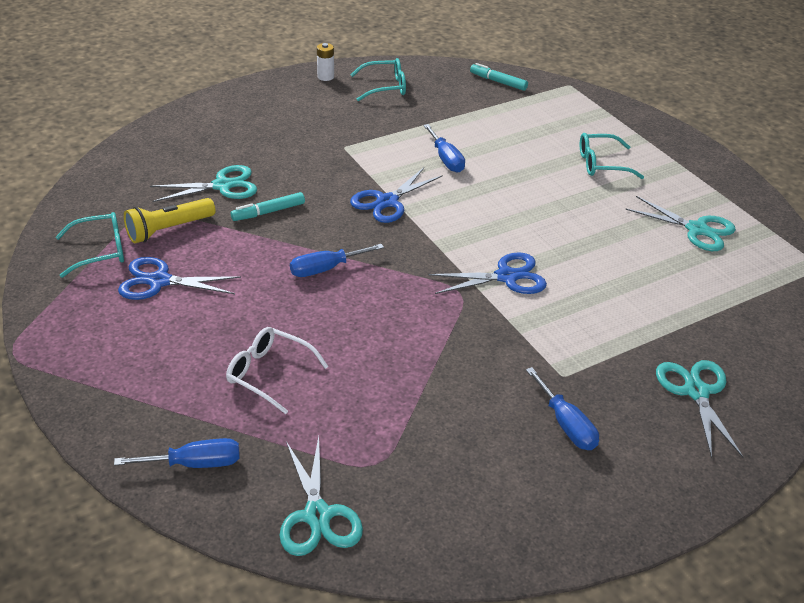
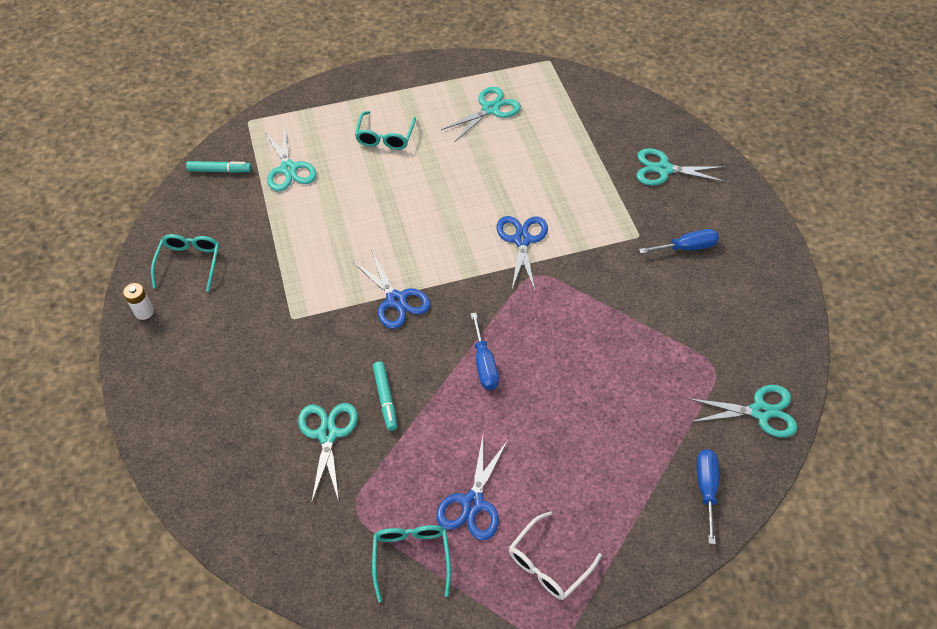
camera: 75 degrees left, 15 degrees up
yellow flashlight [124,198,216,243] -> none
white glasses [226,327,329,414] -> white glasses moved to [509,511,602,600]
blue screwdriver [423,124,465,173] -> none
turquoise marker [470,63,528,91] -> turquoise marker turned 135 degrees counterclockwise [186,161,252,173]
none -> turquoise scissors [264,126,316,191]

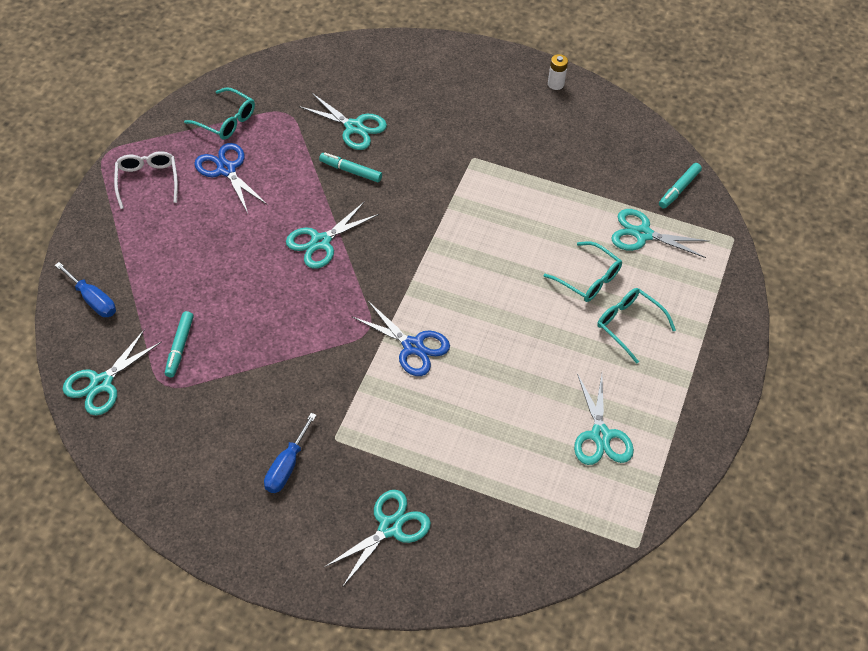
camera: 125 degrees right, 0 degrees up
turquoise glasses [151,234,219,292] -> turquoise glasses moved to [544,241,622,302]
blue scissors [352,250,430,329] -> none
blue screwdriver [471,313,499,390] -> turquoise scissors [286,201,379,269]
none -> turquoise marker [165,311,194,377]

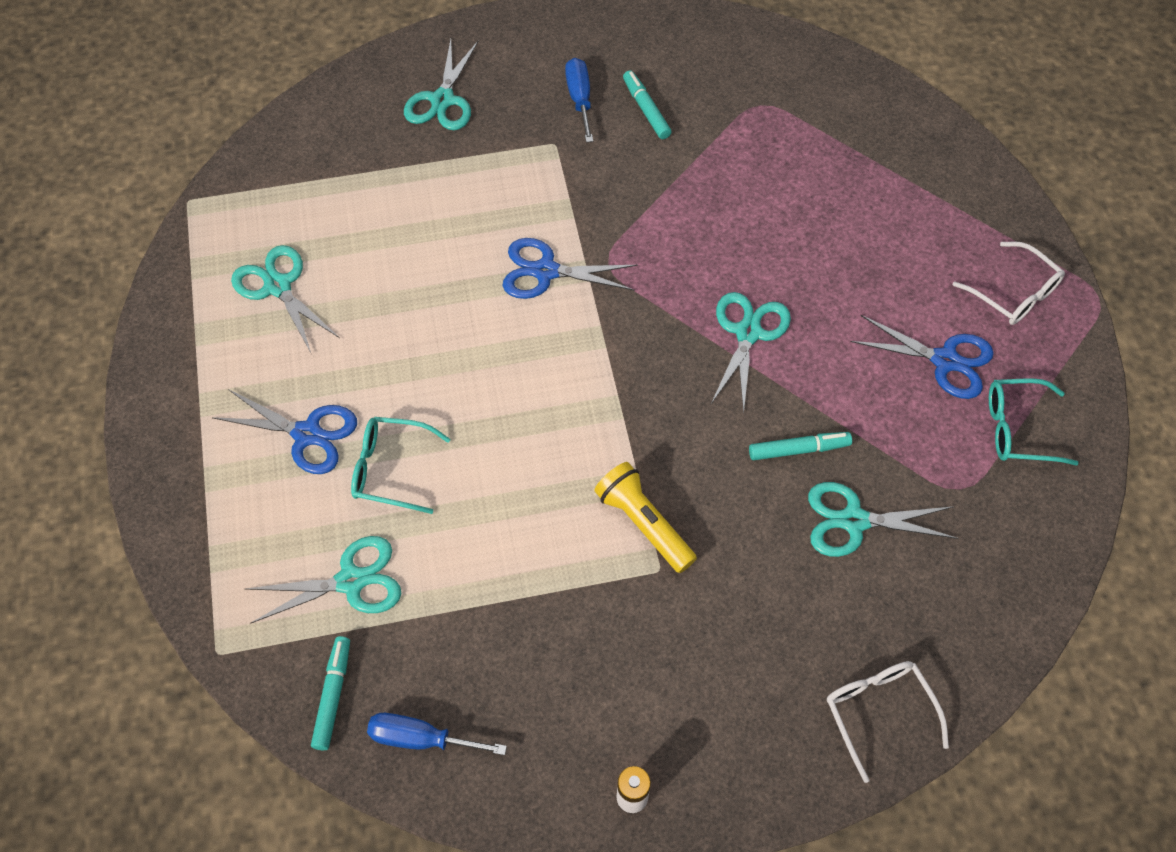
camera: 150 degrees right, 5 degrees up
blue screwdriver [55,262,116,317] -> blue screwdriver moved to [367,713,507,755]
turquoise scissors [63,329,161,415] -> none
turquoise marker [165,311,194,377] -> turquoise marker moved to [623,70,672,139]
turquoise glasses [597,288,676,364] -> blue scissors [212,389,357,474]
none -> yellow flashlight [594,462,697,573]
none -> white glasses [827,661,949,783]

